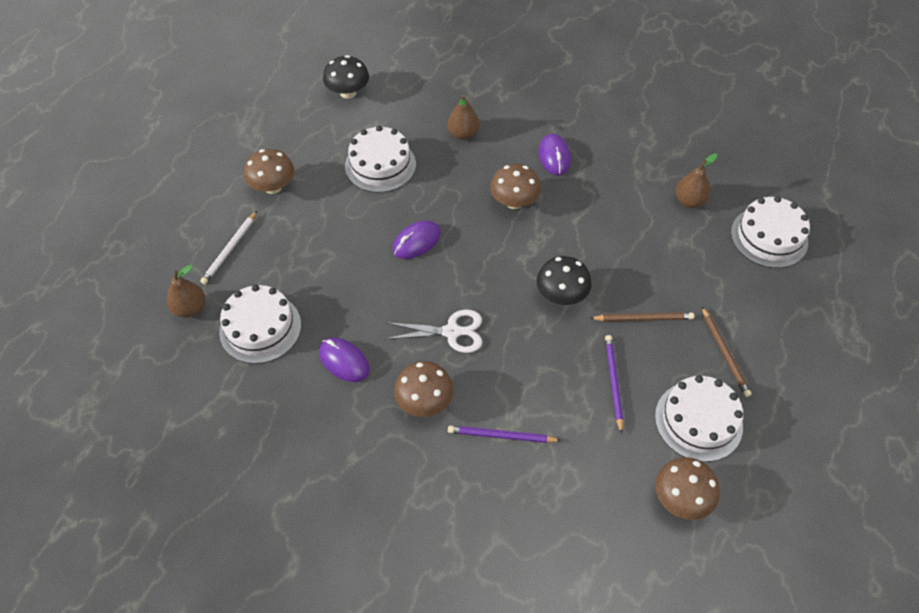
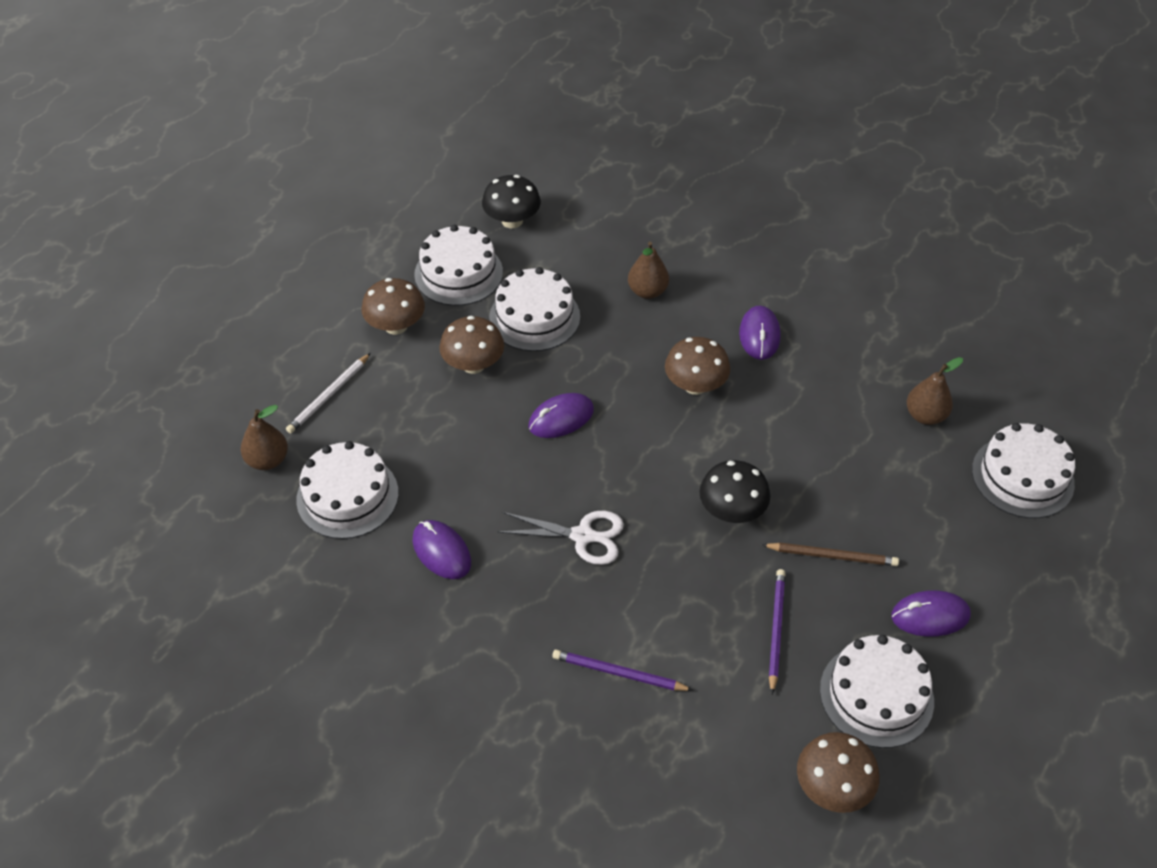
camera: 10 degrees right, 5 degrees down
brown mushroom [394,361,454,417] -> brown mushroom moved to [439,316,504,374]
brown pencil [702,307,751,397] -> purple mouse [891,590,971,637]
none -> white cake [414,225,503,306]

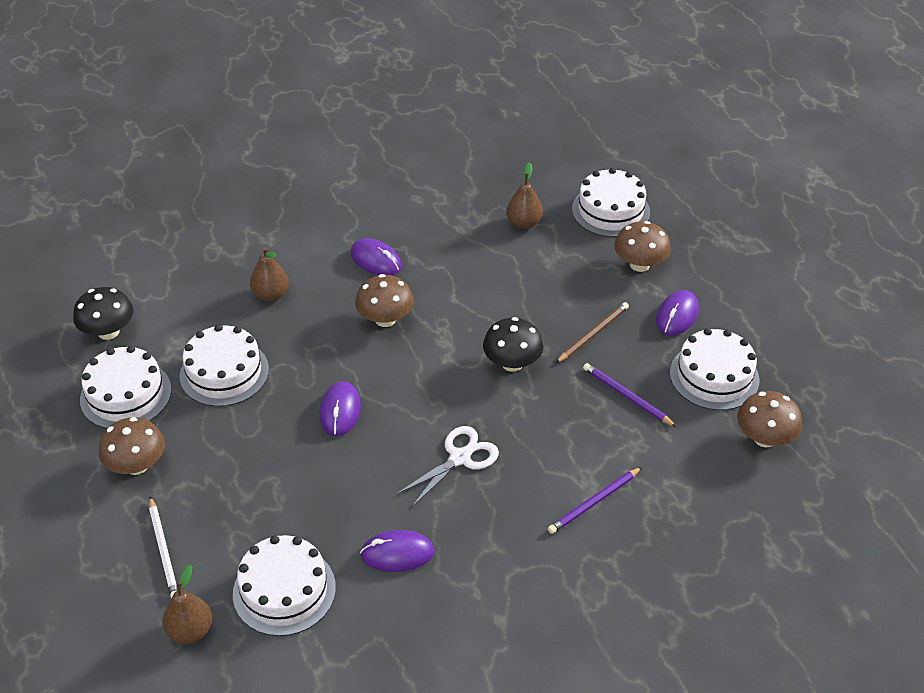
camera: 55 degrees left, 5 degrees down
brown mushroom [439,316,504,374] -> brown mushroom moved to [614,221,671,272]

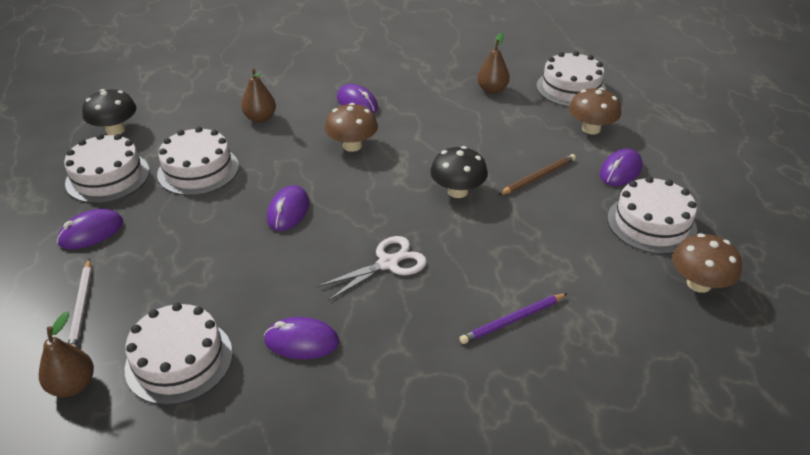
camera: 10 degrees right, 5 degrees down
brown mushroom [99,417,165,475] -> purple mouse [57,209,123,249]
purple pencil [583,363,676,427] -> none

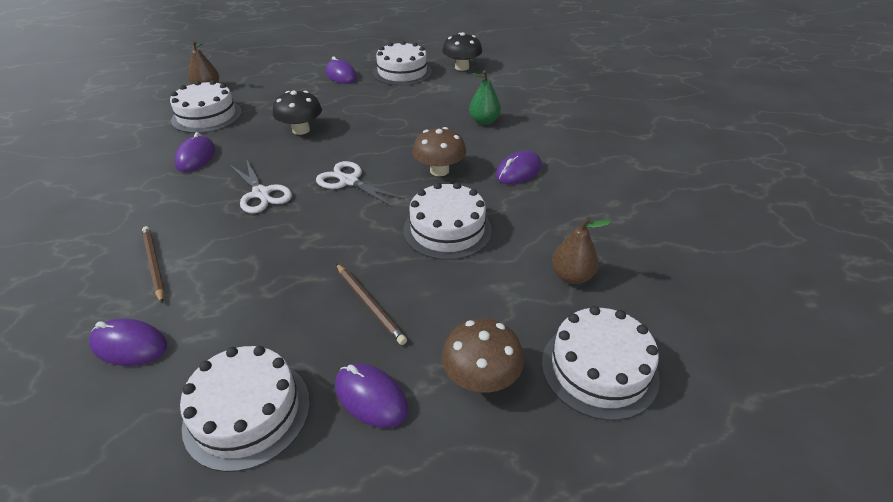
camera: 90 degrees right, 0 degrees up
white pencil [68,259,92,348] -> none
white cake [157,127,239,196] -> white cake moved to [403,183,492,260]
brown pear [241,68,276,123] -> green pear [469,70,501,125]
purple mouse [267,186,309,231] -> purple mouse moved to [89,319,167,366]
black mushroom [430,146,488,198] -> black mushroom moved to [273,91,322,135]
purple pencil [459,293,568,344] -> brown pencil [142,226,165,303]
brown mushroom [672,233,742,293] -> none
none -> white scissors [316,161,405,207]

